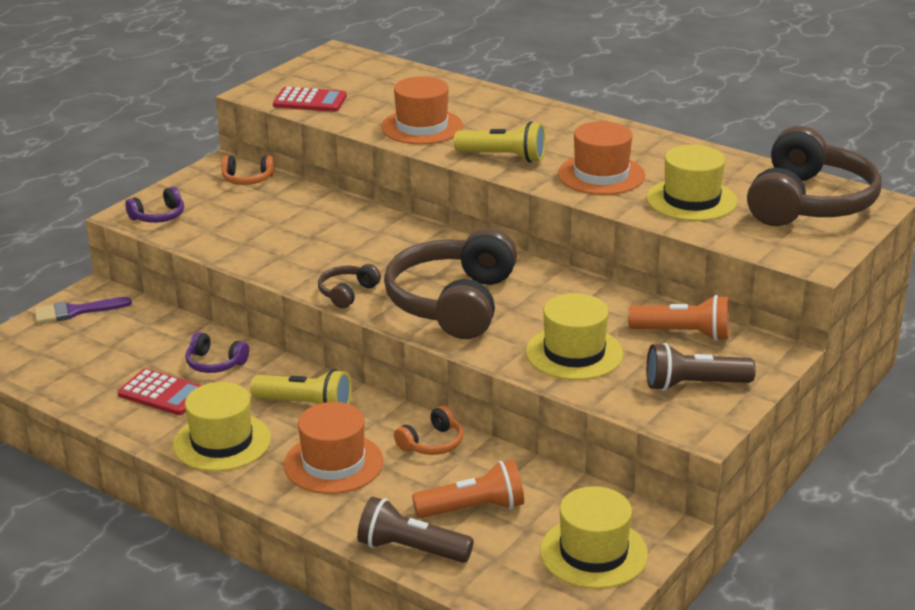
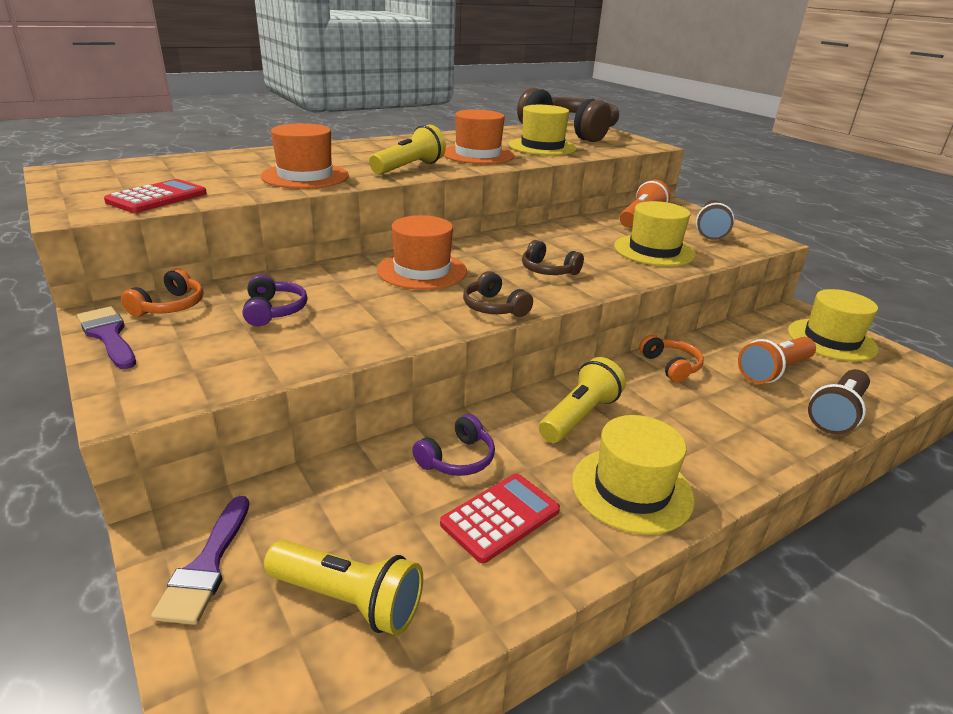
camera: 70 degrees left, 0 degrees up
purple headphones [125,187,184,223] -> purple headphones moved to [243,275,308,326]
orange hat [284,402,383,494] -> orange hat moved to [377,215,467,290]
brown headphones [384,228,517,339] -> brown headphones [522,240,584,275], size x0.43
orange flashlight [412,460,524,518] -> orange flashlight turned 135 degrees counterclockwise [738,337,816,384]
none -> purple brush [77,306,136,369]
none -> yellow flashlight [264,540,423,636]

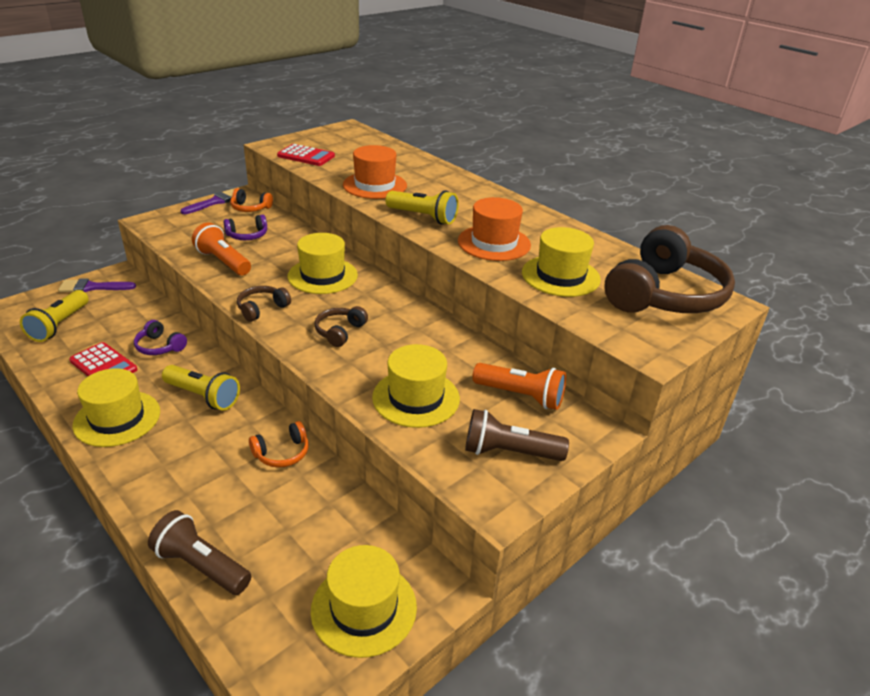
camera: 80 degrees right, 5 degrees up
orange hat [377,215,467,290] -> yellow hat [288,233,358,294]
orange flashlight [738,337,816,384] -> orange flashlight moved to [192,223,251,275]

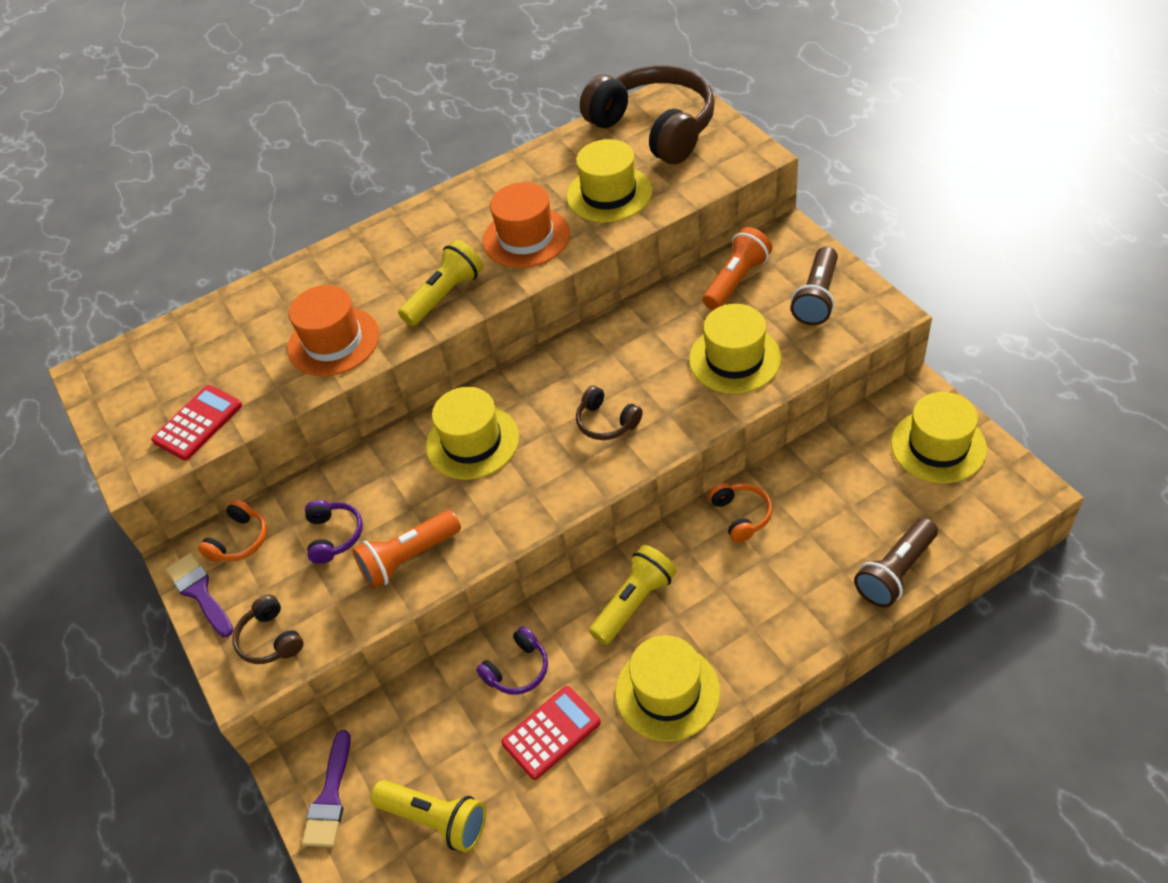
camera: 70 degrees left, 15 degrees up
brown headphones [237,286,291,322] -> brown headphones moved to [232,594,304,664]

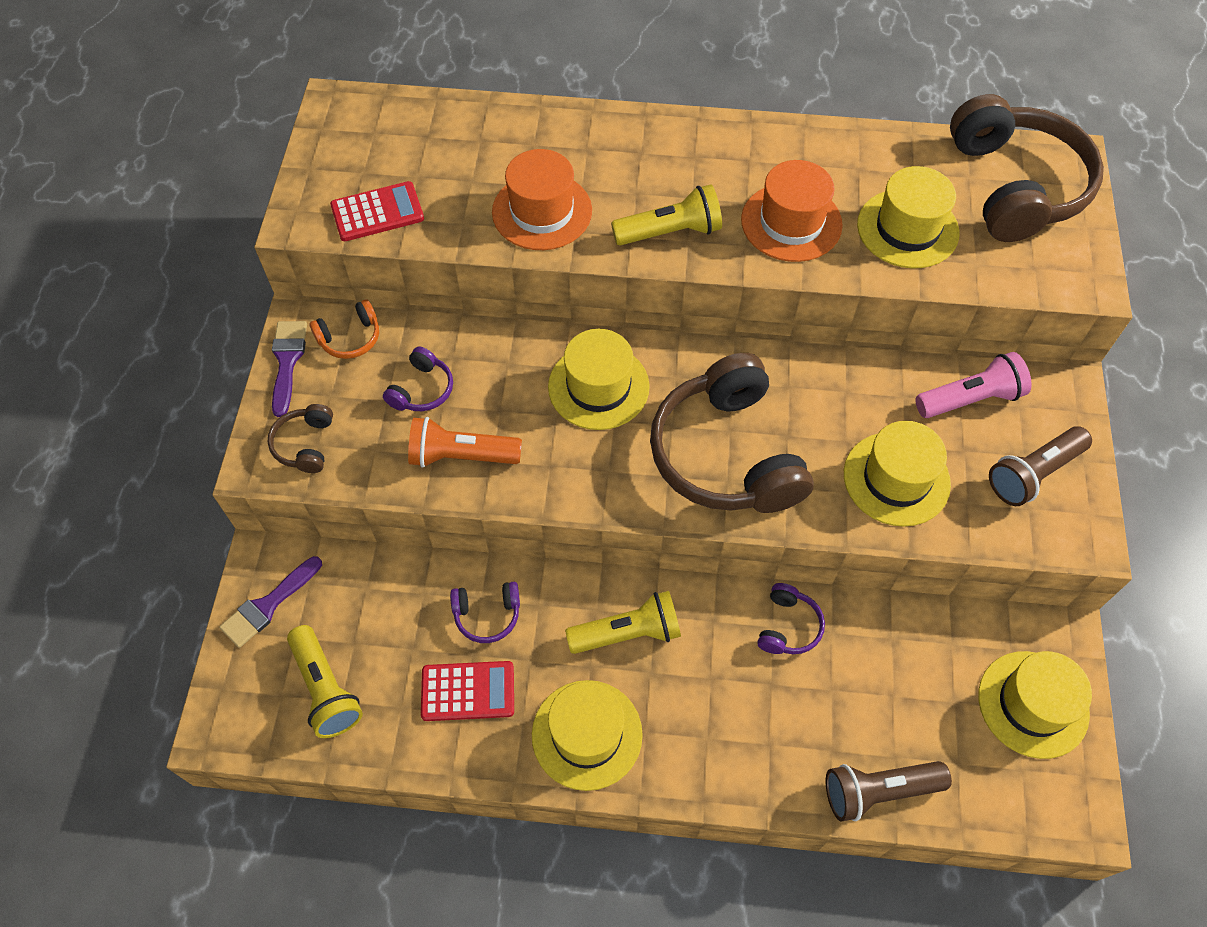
camera: 30 degrees right, 10 degrees up
brown headphones [576,385,643,440] -> brown headphones [650,353,814,513], size x2.31
orange flashlight [703,227,772,310] -> pink flashlight [915,352,1032,418]
orange headphones [709,483,772,543] -> purple headphones [757,583,825,654]

